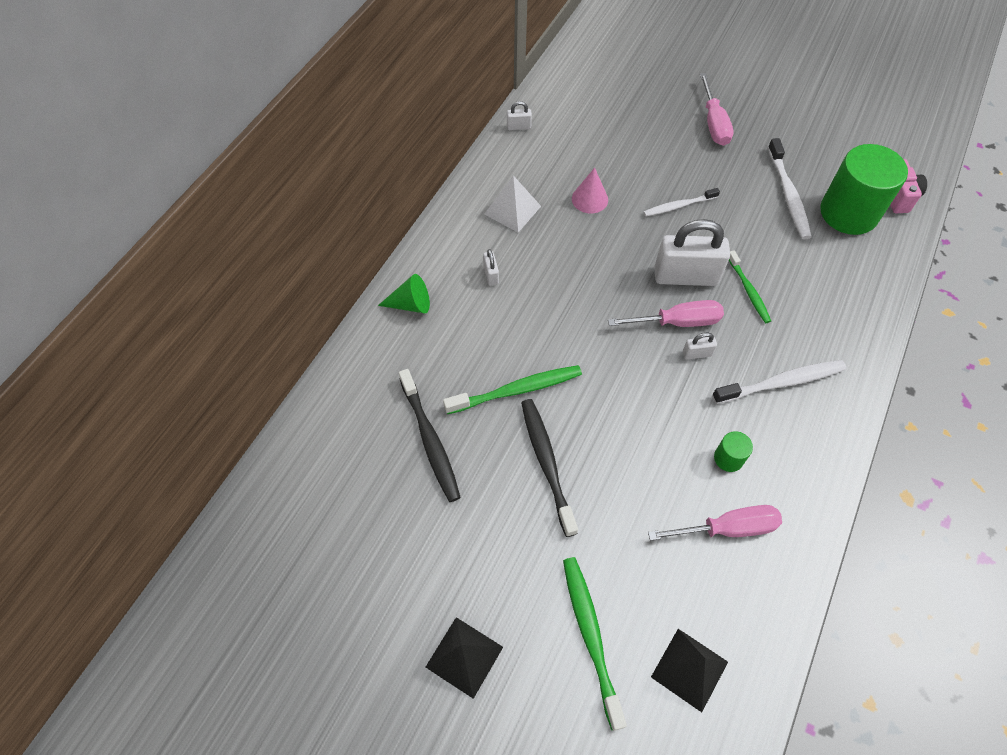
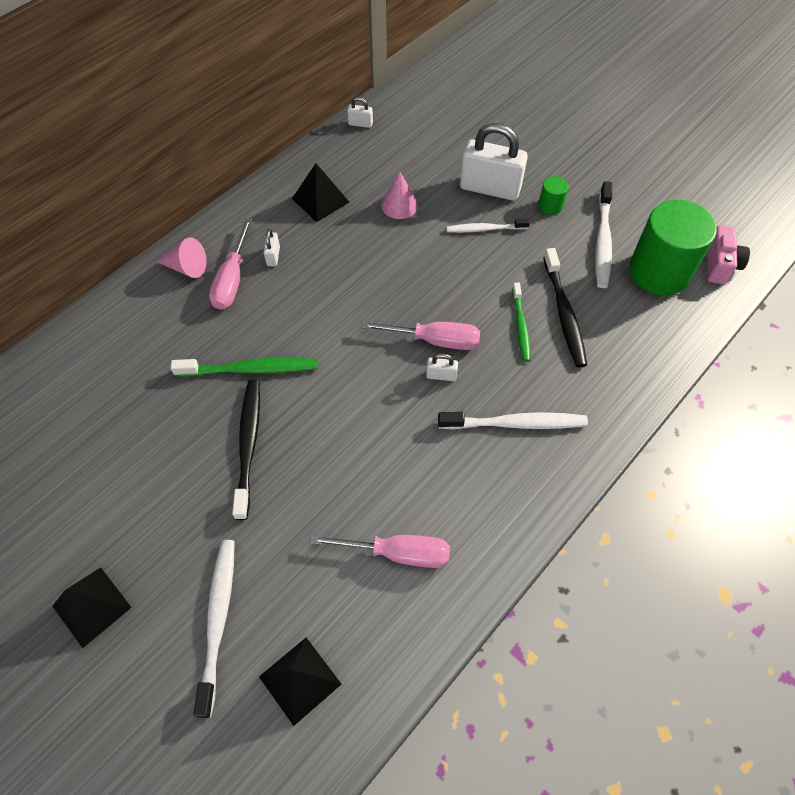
camera: 15 degrees right, 0 degrees up
green cone [378,274,430,314] -> pink cone [157,237,207,278]
black toothbrush [399,369,461,502] -> black toothbrush moved to [543,248,587,367]
white pyramid [484,175,541,232] -> black pyramid [292,163,349,222]
green toothbrush [563,557,627,731] -> white toothbrush [193,540,235,718]
white padlock [654,219,730,286] -> white padlock moved to [460,123,528,201]
pink screwdriver [700,73,734,146] -> pink screwdriver moved to [209,218,252,310]
green cylinder [714,431,753,472] -> green cylinder moved to [538,176,569,215]

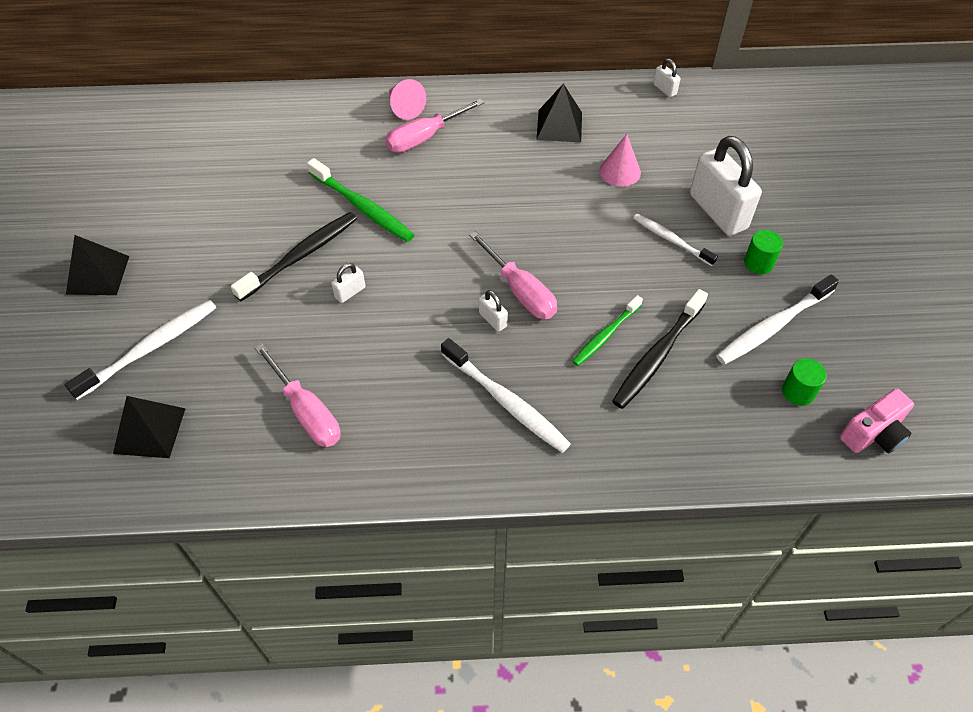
camera: 45 degrees right, 5 degrees down
white padlock [264,229,280,266] -> white padlock moved to [331,263,365,303]
green cylinder [629,200,717,295] -> green cylinder [782,358,827,406], size x0.43

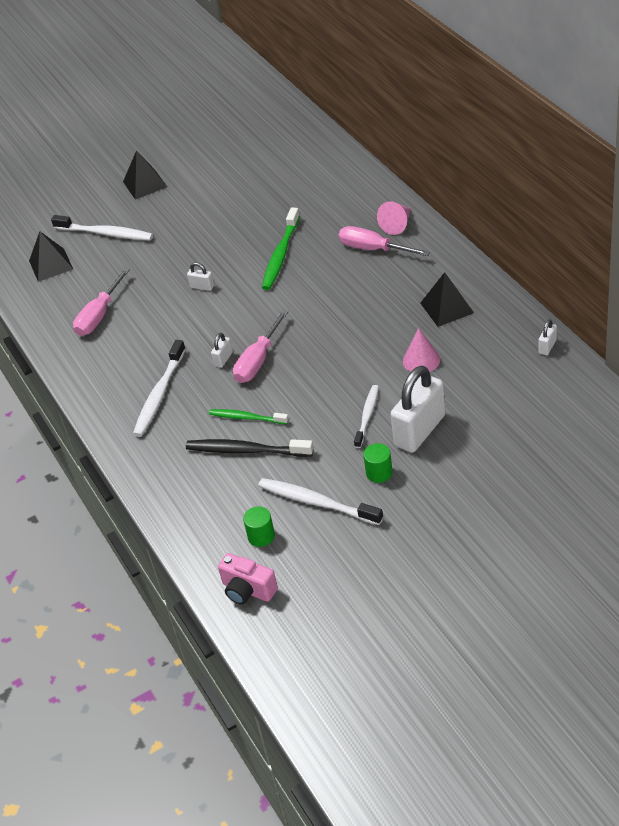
camera: 70 degrees right, 10 degrees down
black toothbrush [231,212,357,301] -> none

